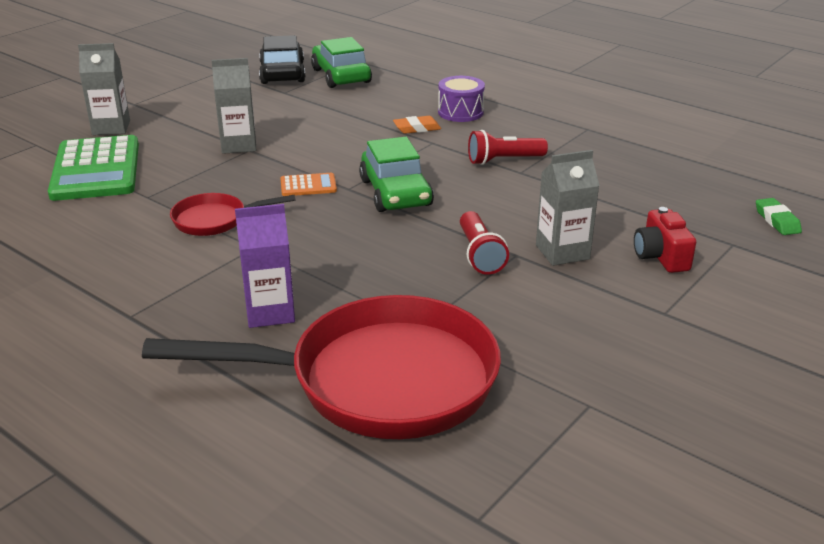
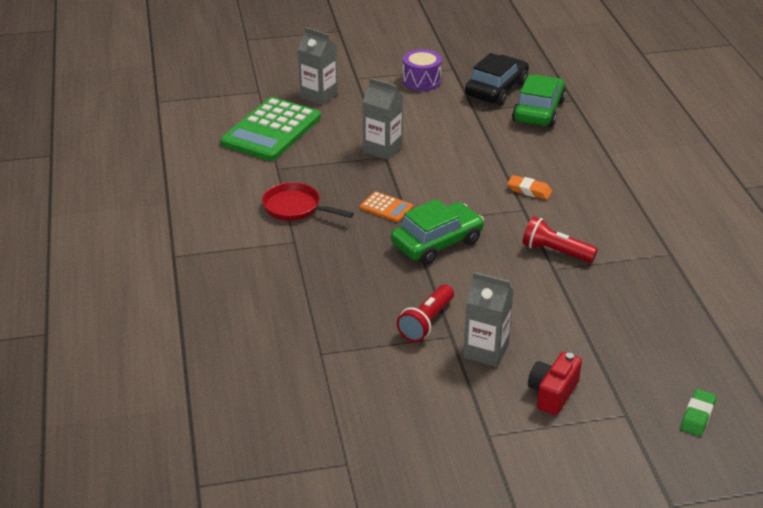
camera: 40 degrees right, 5 degrees up
red pan [142,295,501,439] -> none
purple carton [235,204,295,328] -> none
green car [359,137,434,212] -> green car turned 150 degrees counterclockwise [391,199,484,265]
purple drum [438,76,485,122] -> purple drum moved to [403,49,442,91]

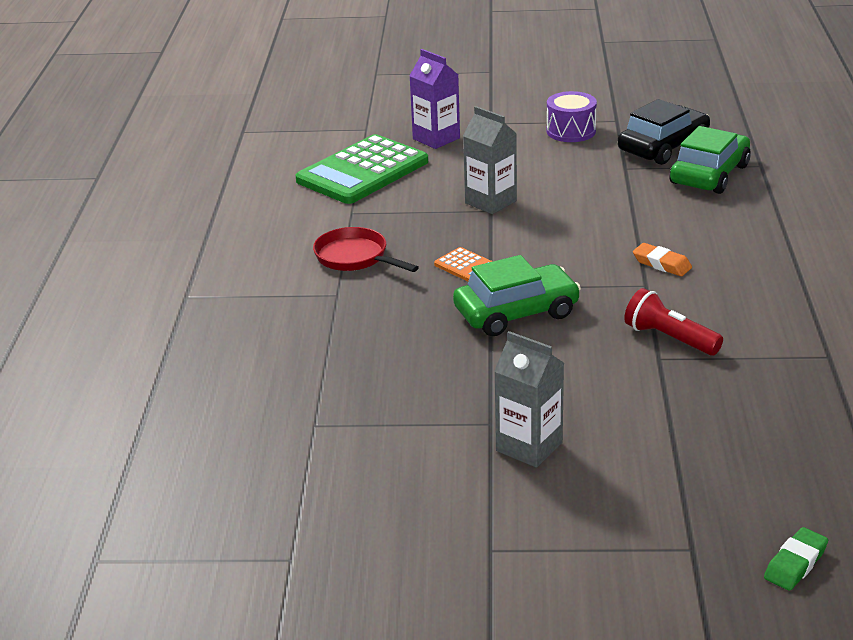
camera: 15 degrees right, 5 degrees down
grey carton [298,27,338,105] -> purple carton [409,49,460,149]
red flashlight [397,284,454,342] -> none
red camera [528,352,582,415] -> none

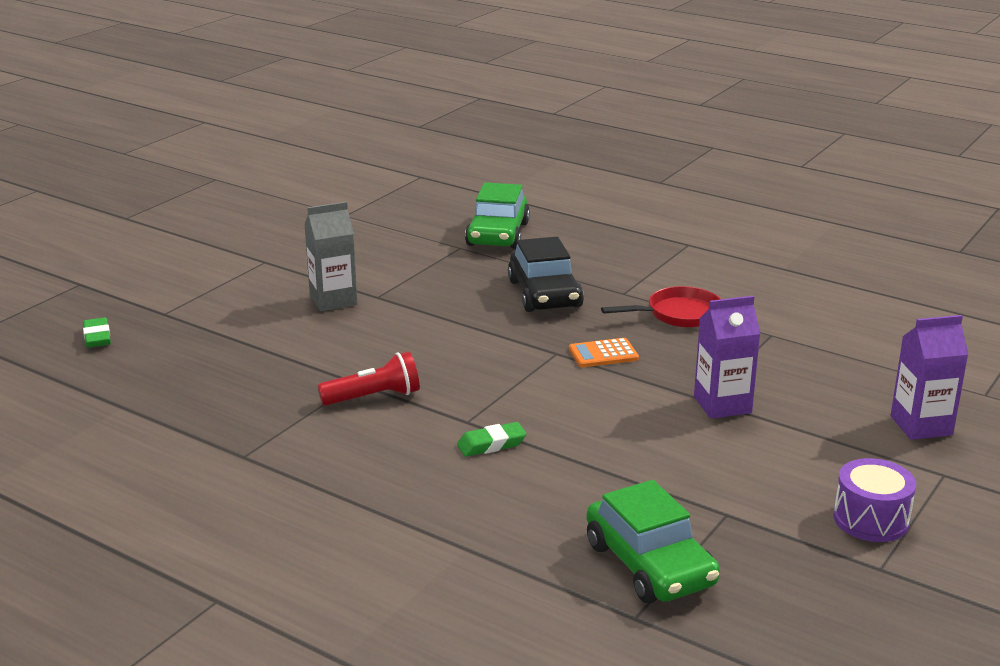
camera: 120 degrees right, 5 degrees down
green calculator [296,134,428,204] -> none
green car [453,255,581,336] -> green car moved to [465,182,530,249]
grey carton [463,106,517,214] -> purple carton [694,296,761,419]
black car [618,99,710,165] -> black car moved to [508,237,584,312]
orange eraser [633,243,692,276] -> green eraser [457,422,526,457]

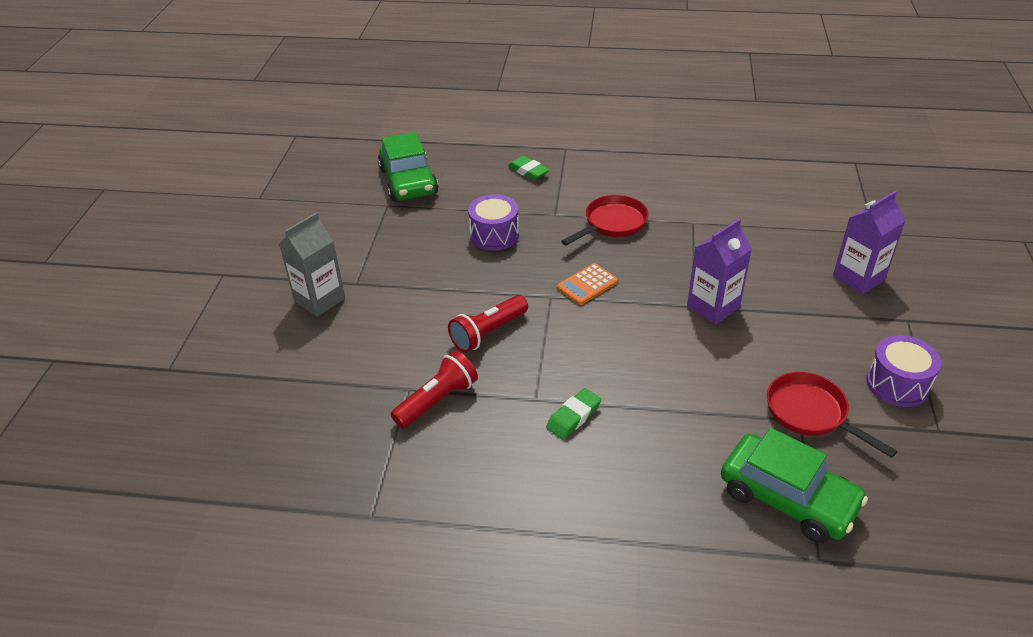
camera: 25 degrees left, 15 degrees up
green eraser [83,317,111,348] -> green eraser moved to [508,156,549,180]
black car [508,237,584,312] -> purple drum [468,194,519,251]
none -> red flashlight [448,295,528,353]
none -> red pan [767,372,898,458]

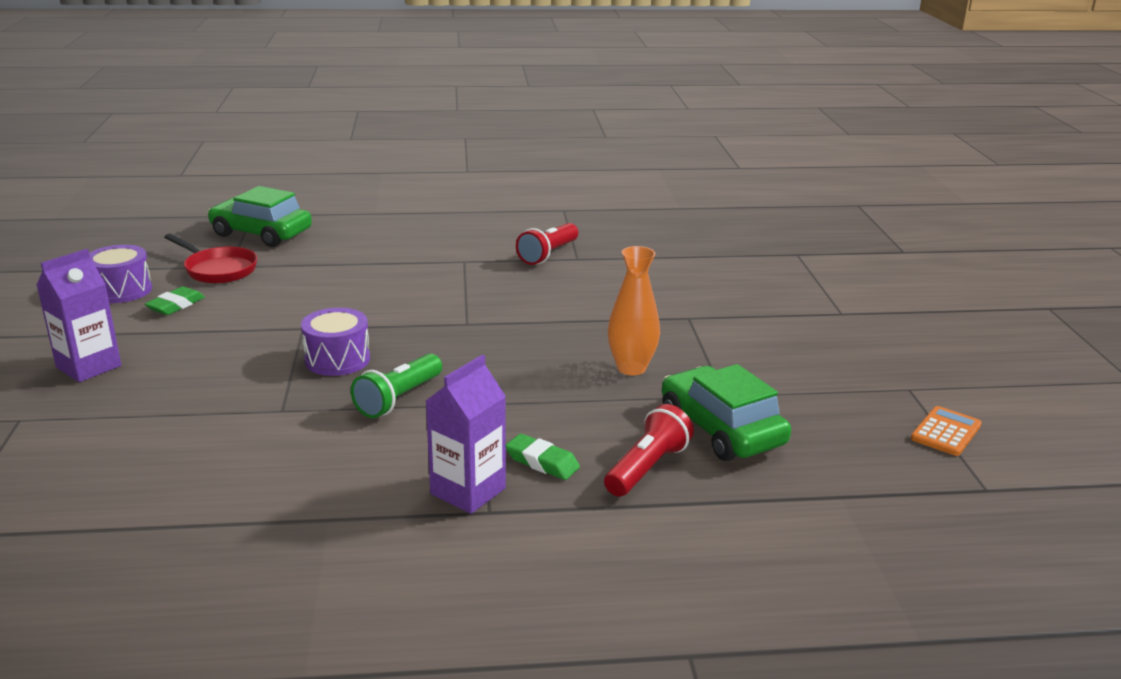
camera: 165 degrees right, 15 degrees down
grey carton [279,213,345,317] -> none
red flashlight [448,295,528,353] -> red flashlight moved to [604,404,694,497]
purple drum [468,194,519,251] -> purple drum moved to [301,308,370,376]
green eraser [546,388,601,439] -> green eraser moved to [145,286,205,315]
orange calculator [557,263,618,305] -> orange calculator moved to [911,406,982,456]
red pan [561,195,649,246] -> green flashlight [351,353,442,418]
purple carton [687,219,752,325] -> purple carton moved to [426,355,506,514]
none -> orange vase [608,246,660,375]

